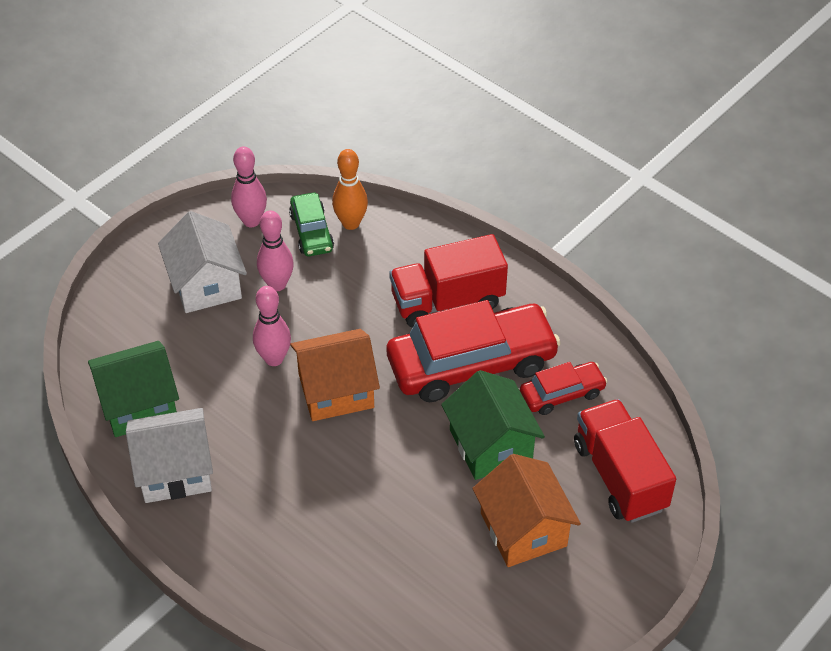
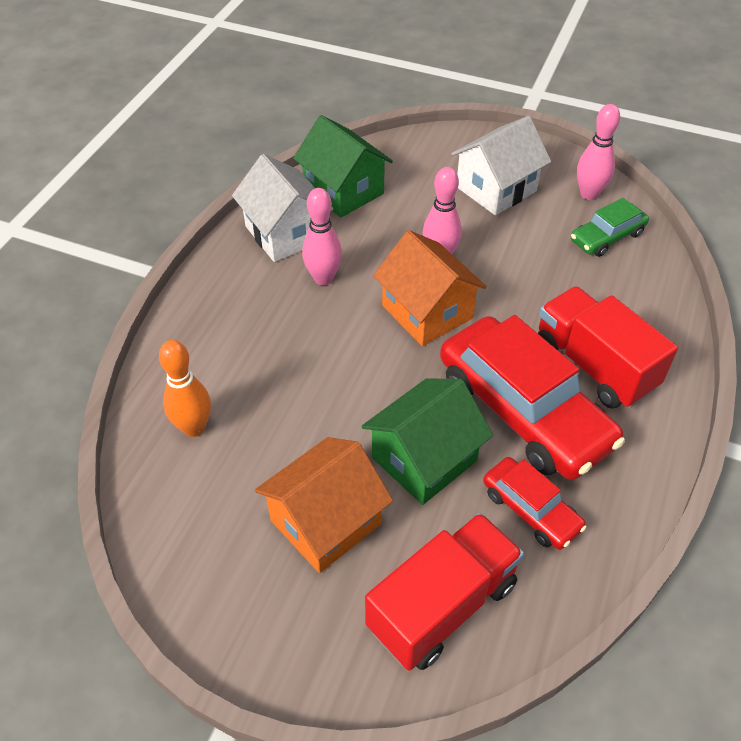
camera: 70 degrees right, 0 degrees up
pink bowling pin [257,211,294,291] -> pink bowling pin moved to [302,188,342,285]
orange bowling pin [332,149,368,230] -> orange bowling pin moved to [159,340,211,437]

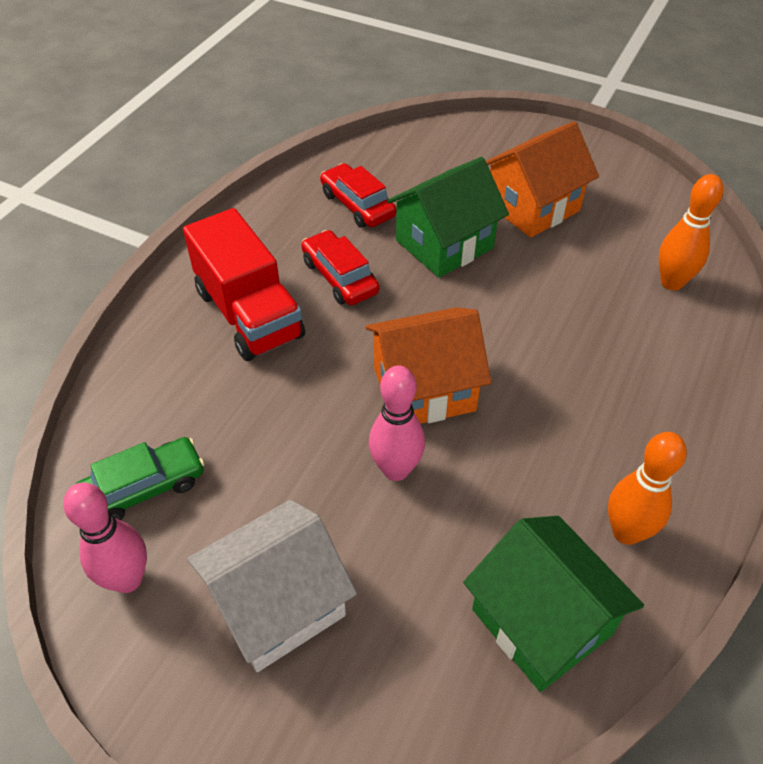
camera: 175 degrees left, 0 degrees up
white house [232,154,333,262] -> orange bowling pin [608,432,687,545]
pink bowling pin [302,188,342,285] -> none
red truck [365,513,524,671] -> none
orange house [373,230,487,346] -> orange house turned 75 degrees counterclockwise [365,307,491,424]
red car [440,315,625,480] -> red car [301,230,379,305], size x0.50

